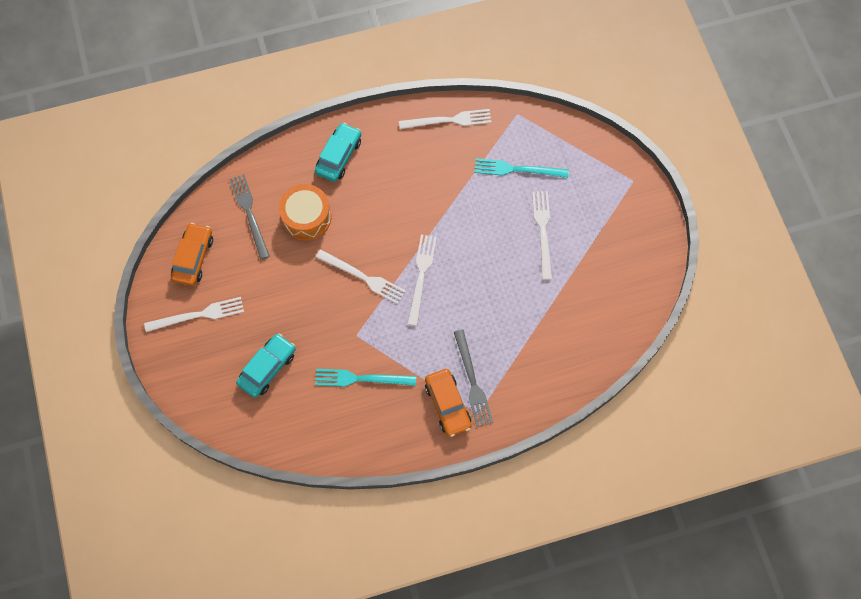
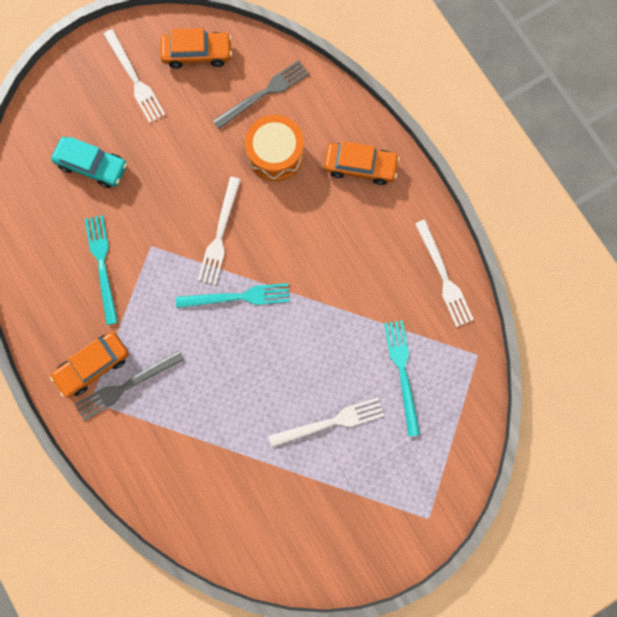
camera: 75 degrees right, 10 degrees up
turquoise car [315,123,361,182] -> orange car [324,141,400,185]
white fork [407,234,437,326] -> turquoise fork [176,283,290,308]

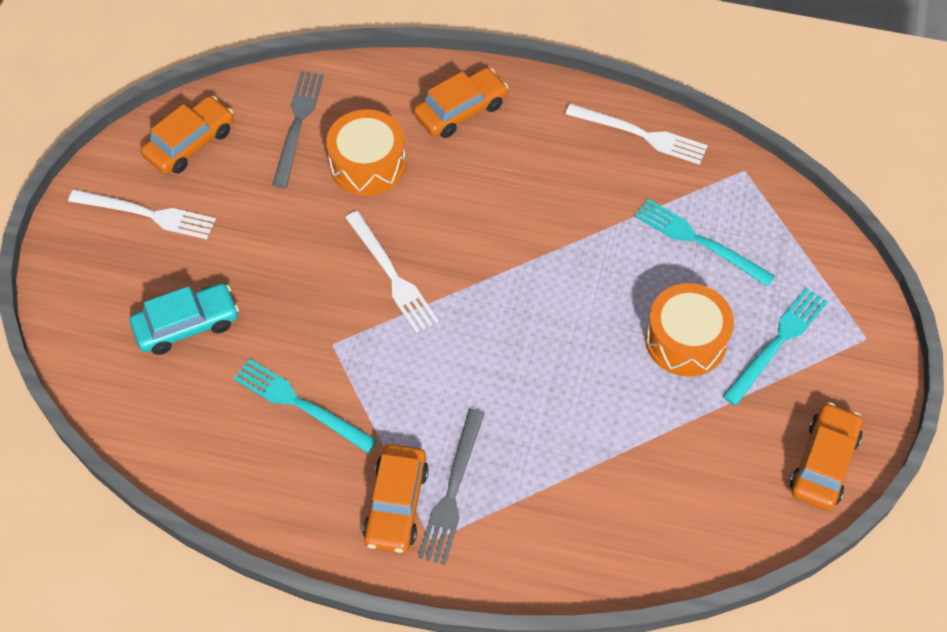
camera: 45 degrees left, 20 degrees down
turquoise fork [176,283,290,308] -> turquoise fork moved to [723,287,828,406]
white fork [268,398,384,447] -> orange drum [645,283,734,377]
none -> orange car [790,402,863,510]

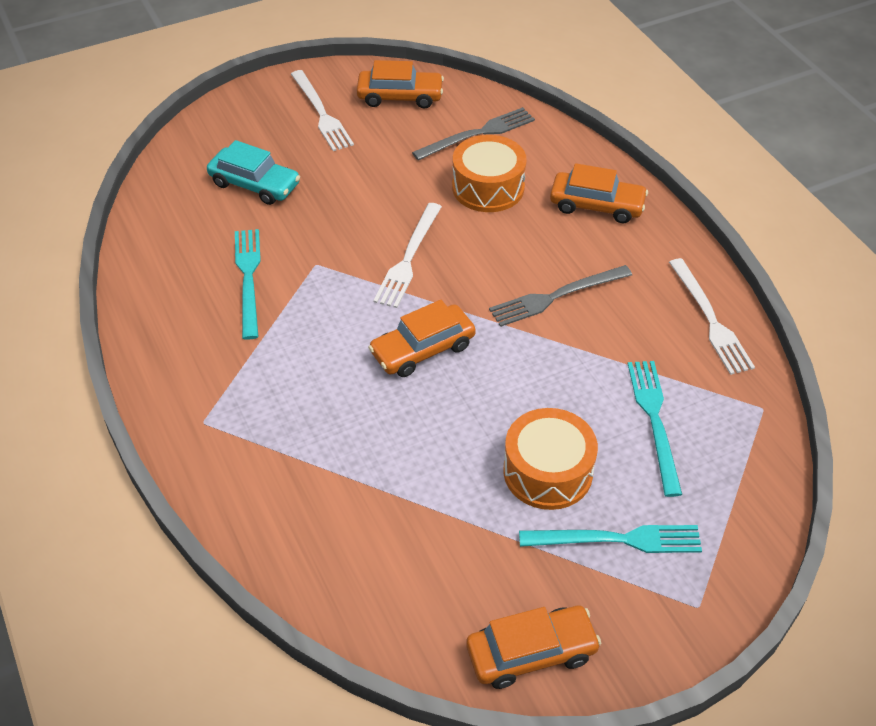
camera: 50 degrees right, 10 degrees down
orange car [363,444,429,553] -> orange car moved to [368,300,476,377]
grey fork [418,409,485,565] -> grey fork moved to [489,265,632,327]

